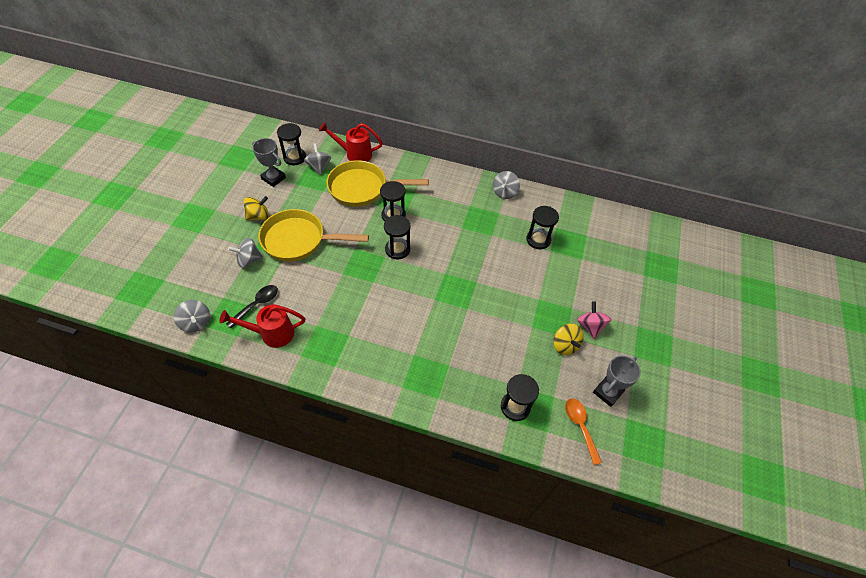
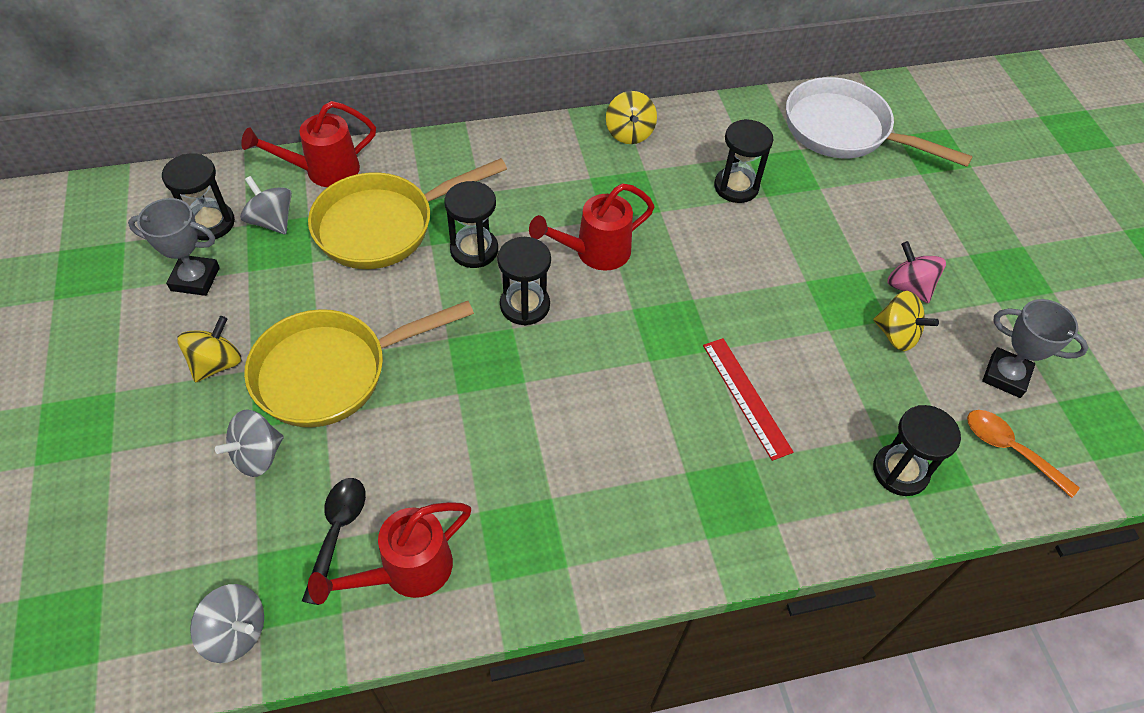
camera: 30 degrees left, 0 degrees up
grey spinning top [493,171,520,199] -> yellow spinning top [606,91,657,144]
grey trophy [593,355,641,407] -> grey trophy turned 75 degrees counterclockwise [982,299,1089,398]
none -> red watering can [529,183,655,271]
none -> red ruler [703,338,793,461]
none -> white pan [786,77,973,167]

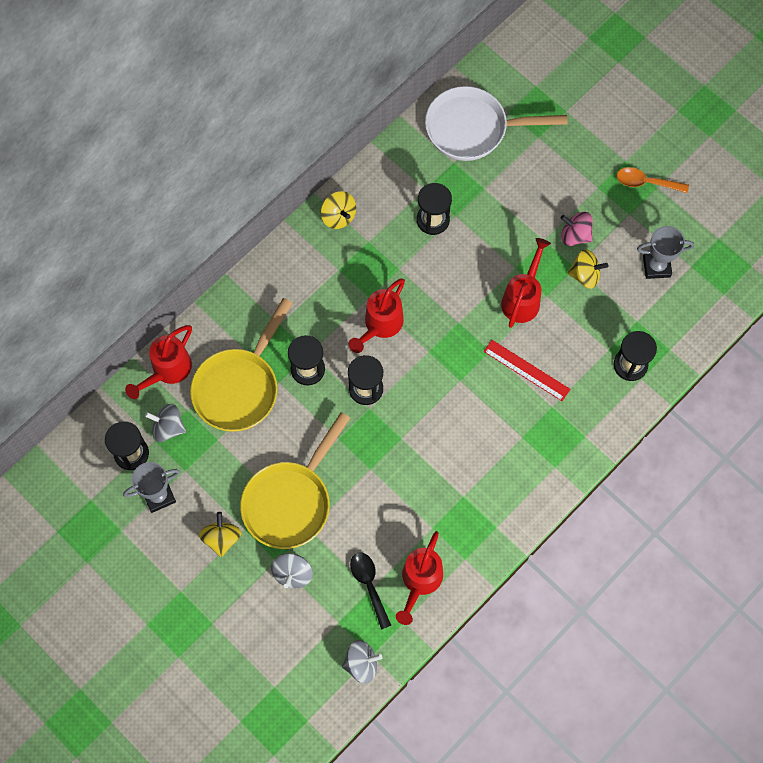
camera: 30 degrees left, 15 degrees up
orange spoon [967,410,1080,498] -> orange spoon moved to [616,167,689,193]
none -> red watering can [501,238,551,328]

